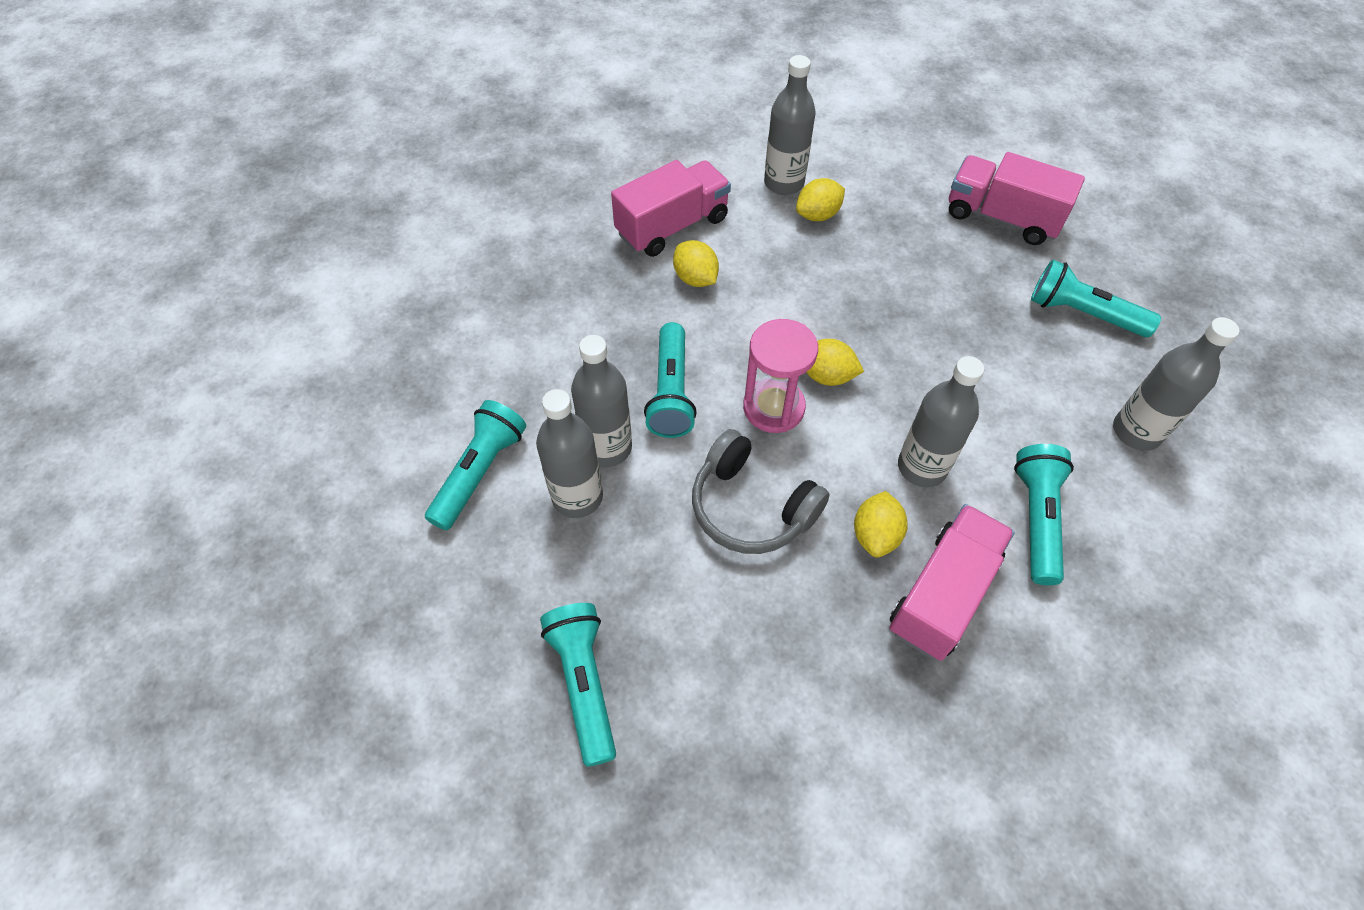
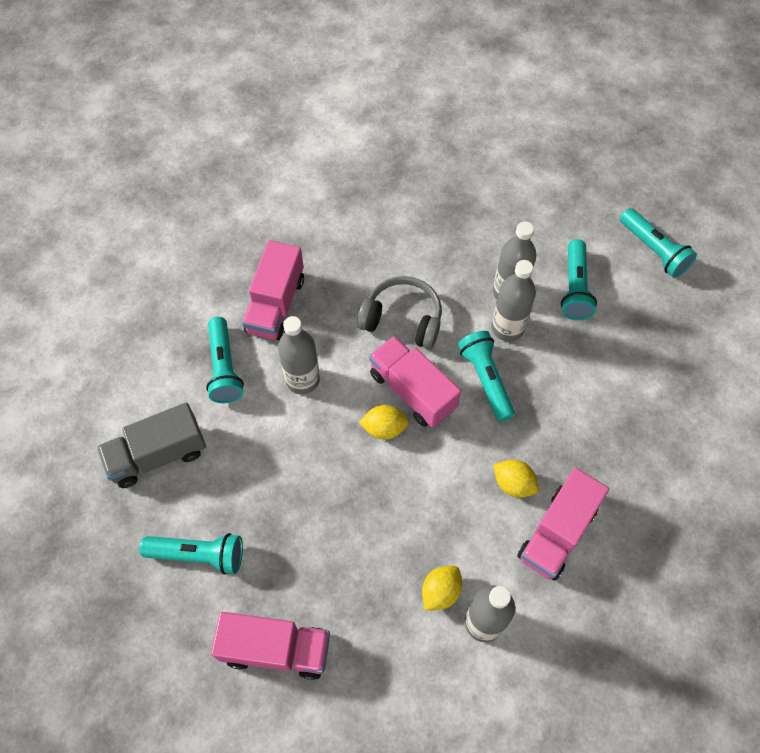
camera: 160 degrees right, 5 degrees up
turquoise flashlight [540,603,616,767] -> turquoise flashlight moved to [620,208,697,278]
pink hourglass [743,319,818,433] -> pink truck [369,336,461,428]
yellow lemon [854,491,908,557] -> none
grey bottle [1113,317,1239,451] -> grey truck [97,403,206,488]

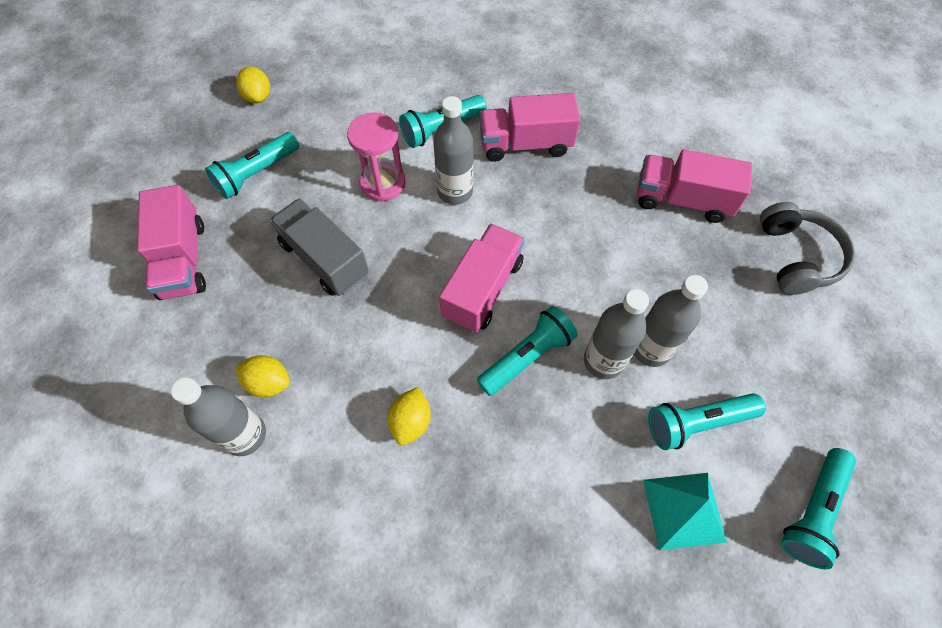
camera: 70 degrees right, 0 degrees up
grey truck [97,403,206,488] -> grey truck moved to [270,198,369,296]
turquoise flashlight [139,533,243,575] -> turquoise flashlight turned 60 degrees clockwise [205,132,299,199]
grey headphones [357,276,442,349] -> grey headphones moved to [760,202,855,295]
yellow lemon [359,405,409,440] -> yellow lemon moved to [236,66,270,103]
pink truck [517,468,609,581] -> pink truck moved to [637,150,752,223]
none -> pink hourglass [347,112,405,202]
none -> turquoise pyramid [643,473,727,550]

